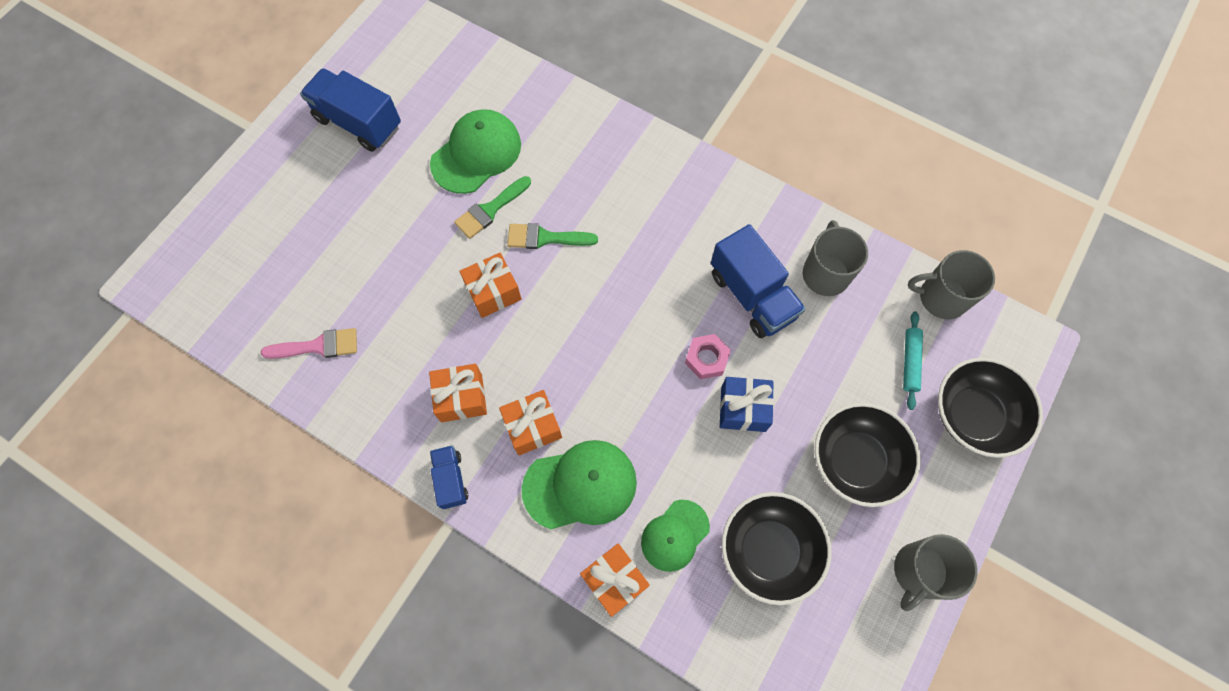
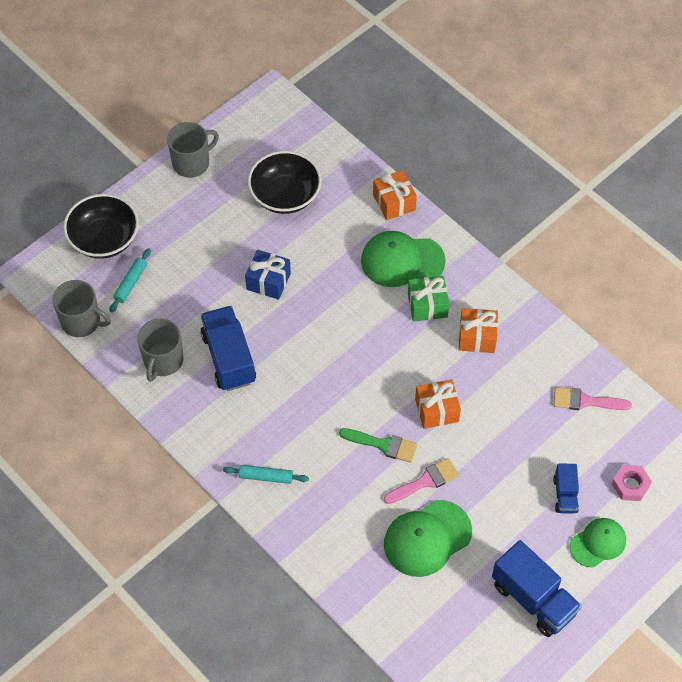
camera: 165 degrees left, 10 degrees down
blue truck [430,445,468,509] -> blue truck moved to [553,464,579,513]
green brush [454,176,531,239] -> pink brush [384,458,459,504]
orange gift [499,390,562,455] -> green gift [408,276,449,322]
green cap [641,500,710,572] -> green cap moved to [570,518,626,568]
pink nut [685,334,731,379] -> pink nut moved to [612,465,652,501]
black bowl [815,403,921,507] -> none
none -> turquoise rolling pin [223,465,309,484]

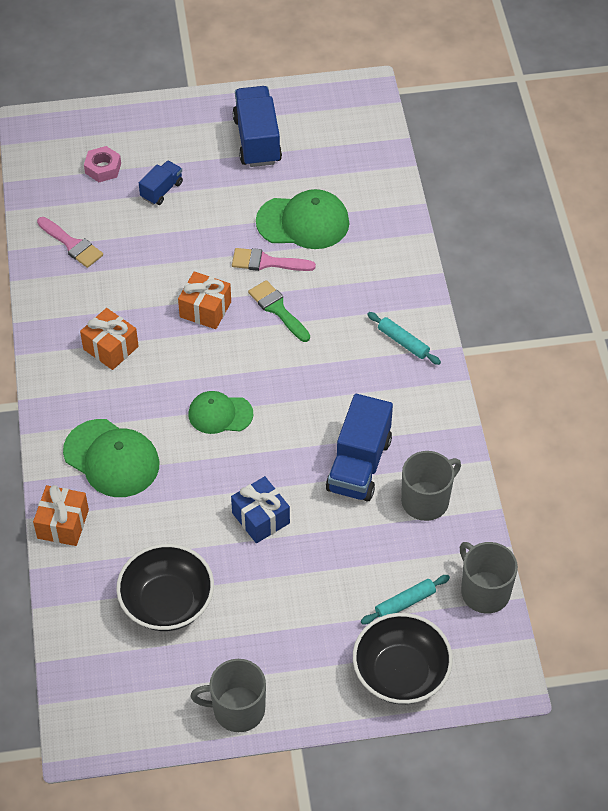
camera: 145 degrees left, 5 degrees down
green gift [408,276,449,322] -> none
green cap [570,518,626,568] -> green cap moved to [188,391,253,434]

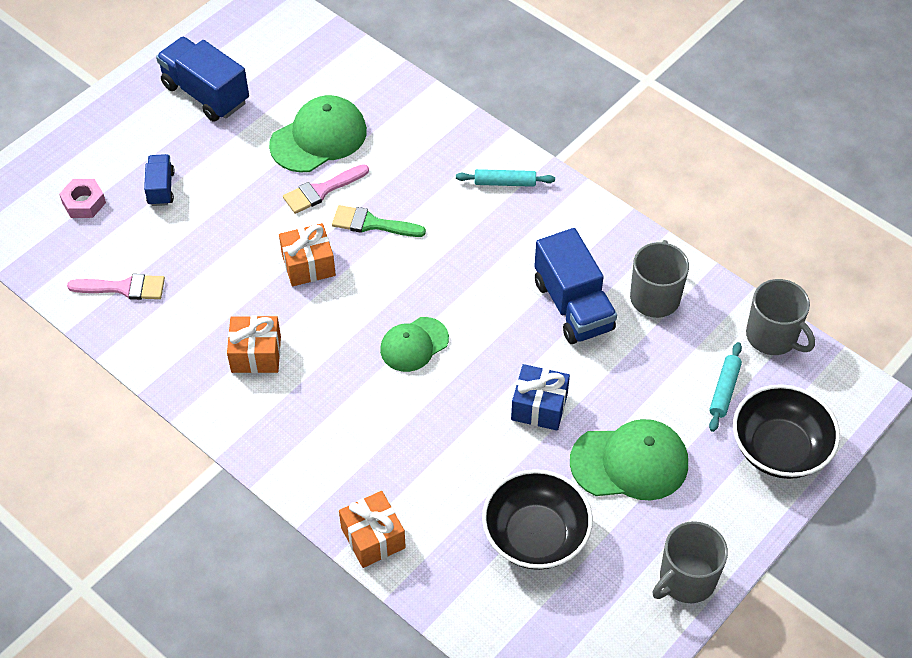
camera: 40 degrees left, 0 degrees up
green cap [63,419,160,497] -> green cap moved to [570,419,688,501]
grey mug [460,542,518,614] -> grey mug turned 150 degrees counterclockwise [746,279,815,355]

